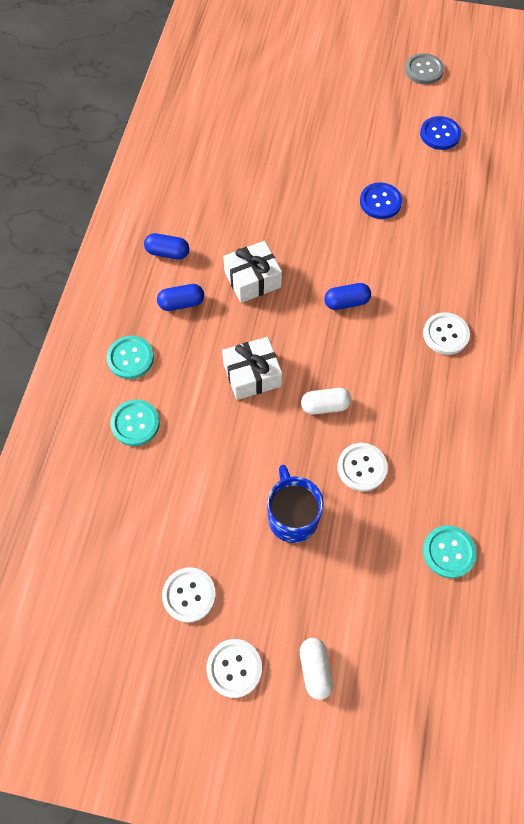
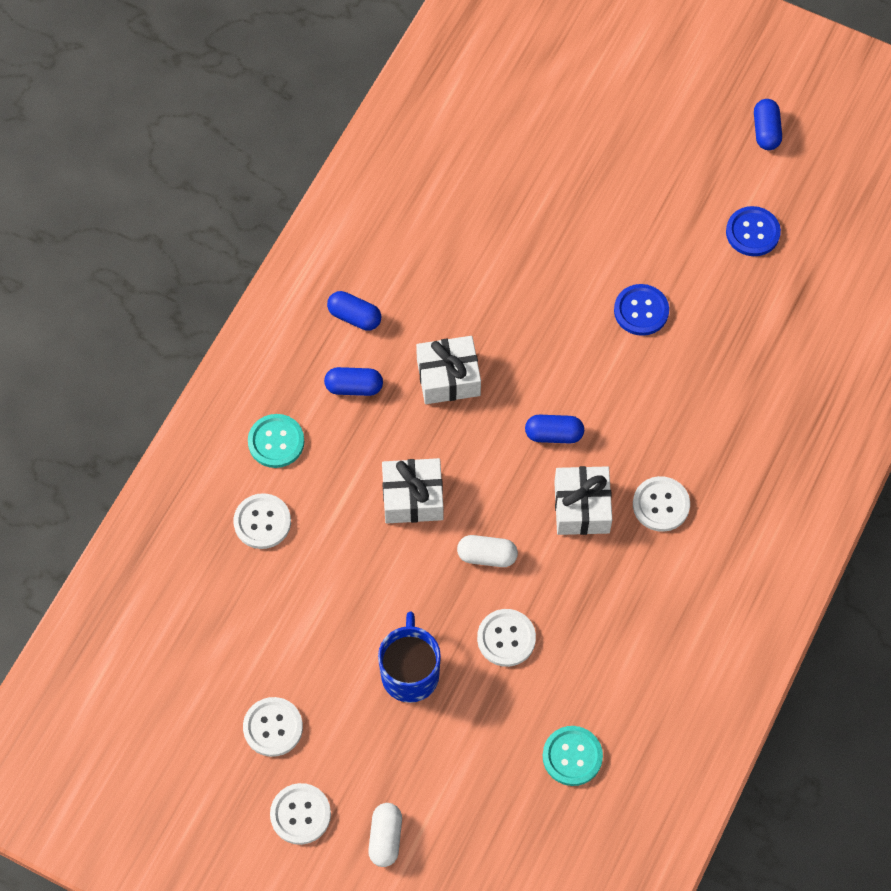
camera: 15 degrees right, 0 degrees up
turquoise button [111,399,160,446] -> white button [233,493,291,549]
grey button [405,53,444,84] -> blue capsule [754,99,782,150]
none -> white gift [554,466,612,535]

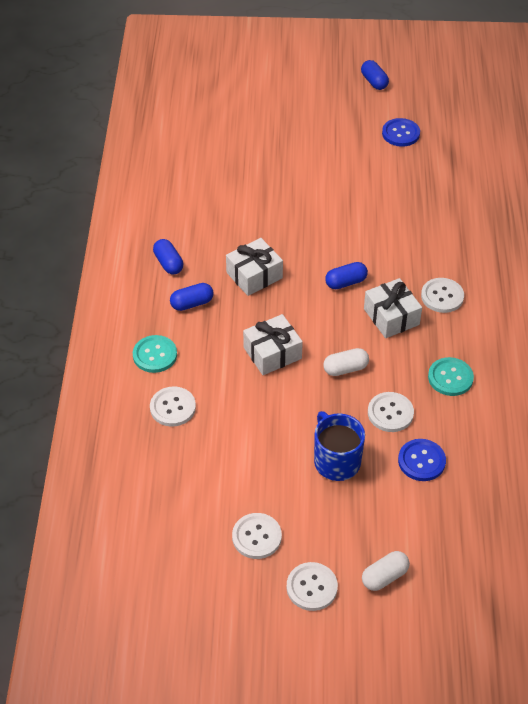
camera: 25 degrees left, 15 degrees down
blue capsule [327,291,381,331] -> blue capsule turned 60 degrees clockwise [153,239,183,274]
white capsule [368,803,402,867] -> white capsule turned 75 degrees clockwise [362,551,410,591]
turquoise button [543,726,603,786] -> turquoise button moved to [428,357,474,396]
blue button [614,284,669,336] -> blue button moved to [398,439,446,481]

